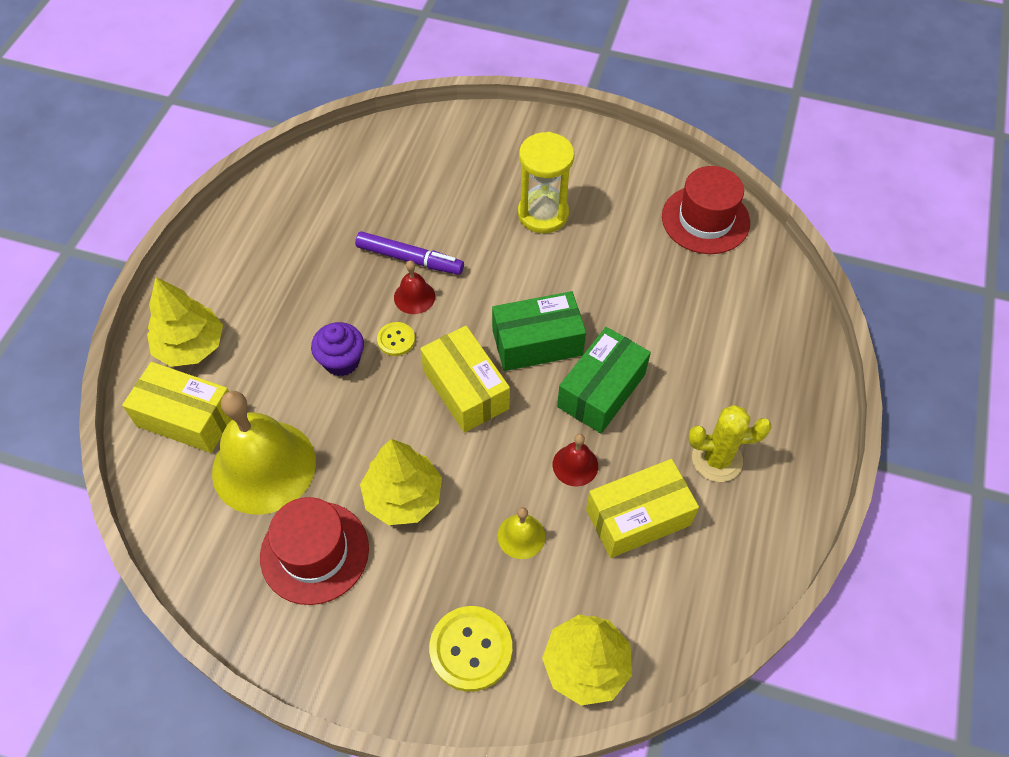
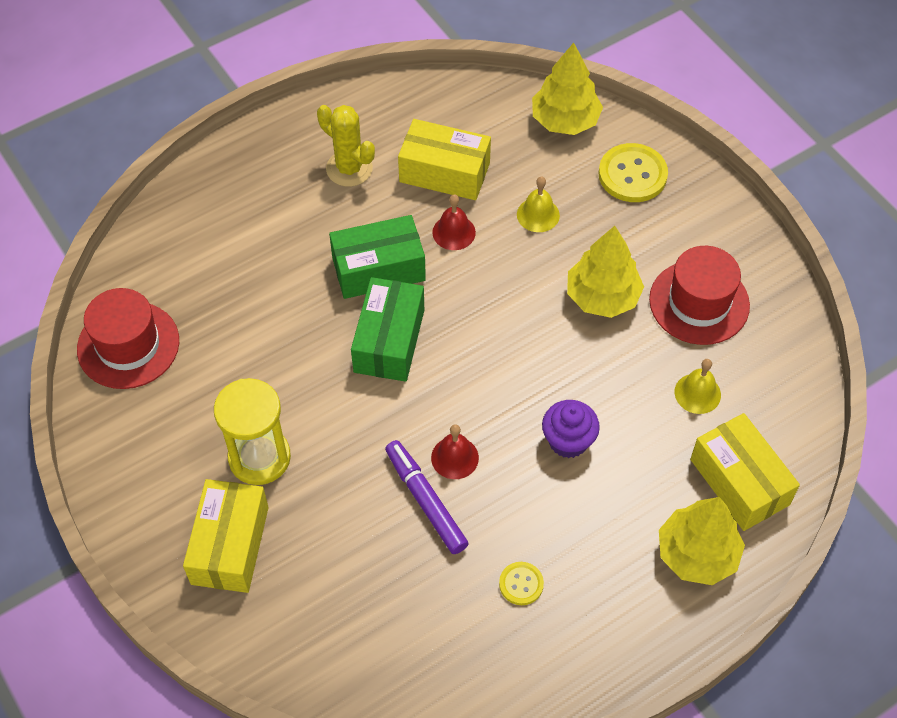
camera: 140 degrees left, 0 degrees up
yellow bell [212,391,316,515] -> yellow bell [674,359,721,414], size x0.45
yellow button [377,322,415,356] -> yellow button moved to [499,562,544,605]
yellow box [420,326,510,433] -> yellow box moved to [183,479,269,593]
green box [492,291,586,371] -> green box turned 75 degrees clockwise [351,277,424,382]

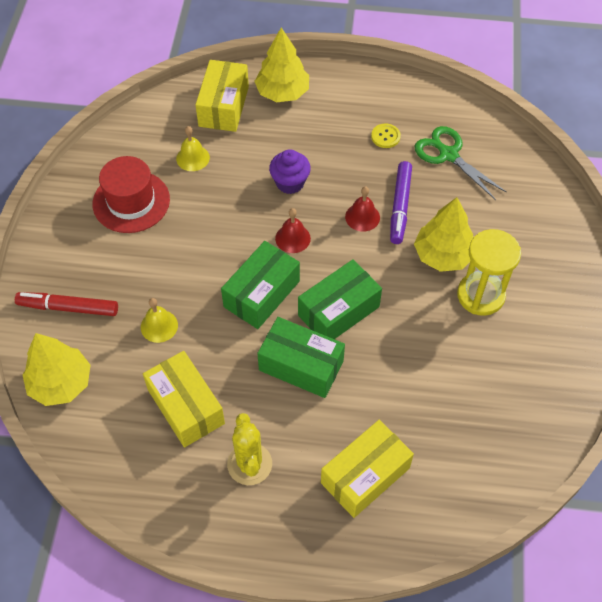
camera: 140 degrees left, 0 degrees up
red hat [77,288,179,389] -> none
yellow box [183,479,269,593] -> yellow box moved to [321,420,414,518]
red bell [432,195,476,250] -> red bell moved to [275,208,311,253]
yellow tree [567,226,644,318] -> yellow tree moved to [414,197,474,272]
yellow button [599,143,668,202] -> red marker [15,292,118,316]
none -> green box [221,241,300,329]
none -> green scissors [415,126,507,200]

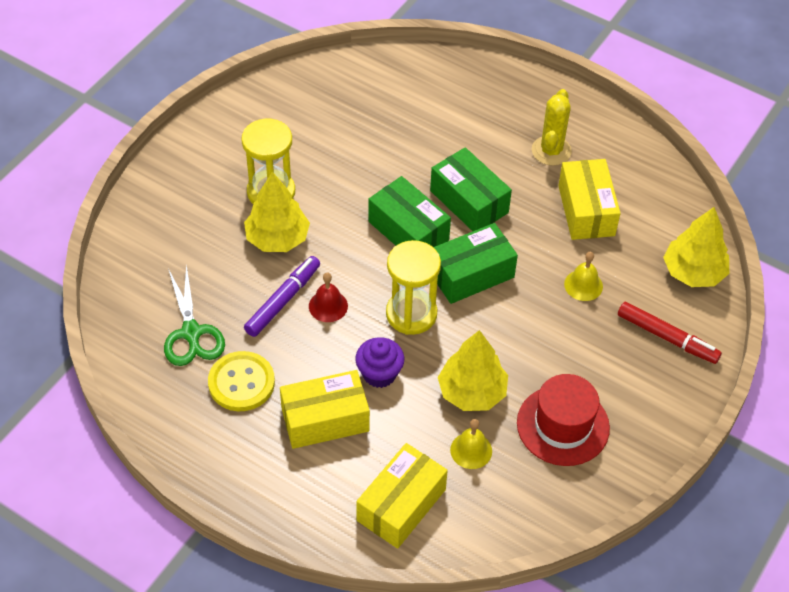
camera: 155 degrees left, 5 degrees down
yellow tree [254,27,309,102] -> yellow tree moved to [438,330,508,411]
red bell [275,208,311,253] -> yellow hourglass [386,240,441,335]
green box [298,259,382,339] -> green box turned 60 degrees clockwise [368,176,451,247]
yellow box [321,420,414,518] -> yellow box moved to [280,370,370,449]
yellow button [371,124,401,148] -> yellow button [208,351,275,411], size x1.84

